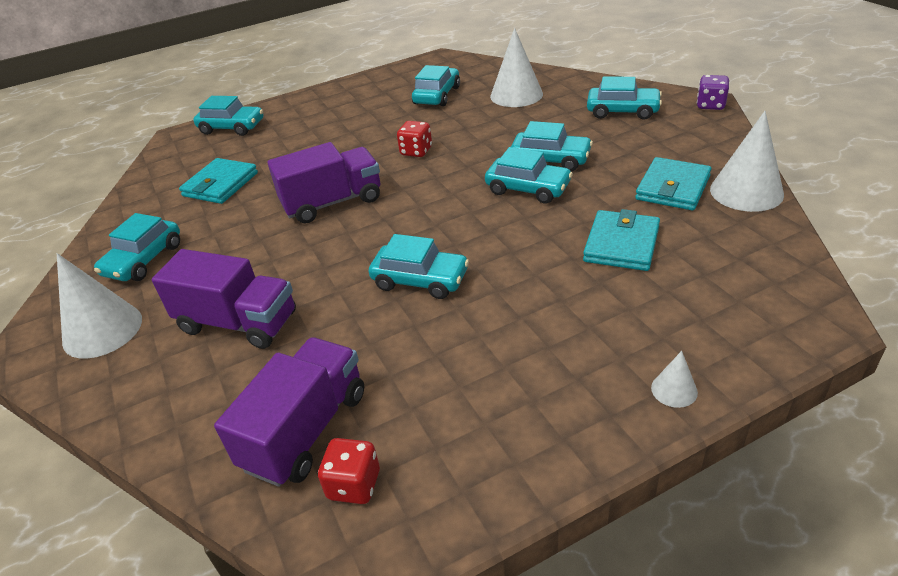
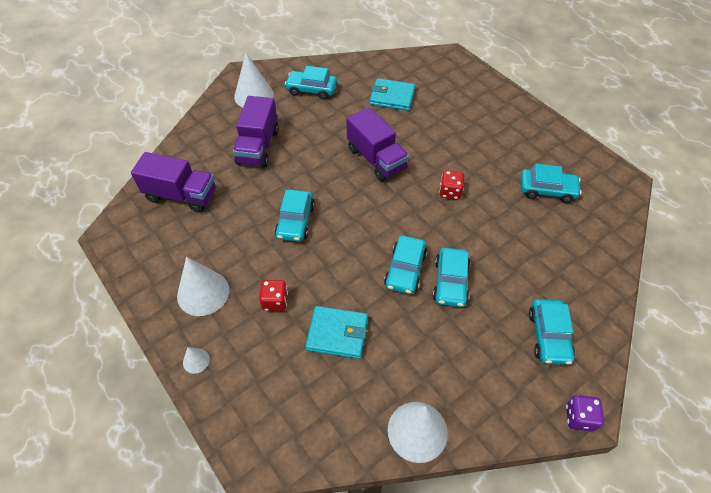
camera: 75 degrees right, 15 degrees up
turquoise car [193,96,263,136] -> none
red dice [318,438,380,504] -> red dice moved to [259,280,288,311]
white cone [490,28,543,107] -> white cone moved to [177,257,229,316]
turquoise wallet [635,157,712,211] -> none

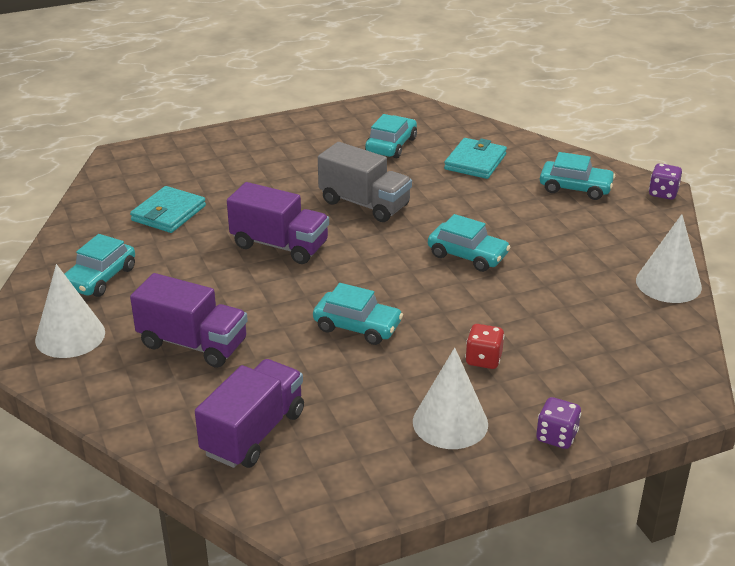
camera: 75 degrees left, 20 degrees down
white cone [183,347,210,374] -> purple dice [536,397,581,449]
turquoise wallet [306,306,368,359] -> turquoise wallet moved to [444,138,507,179]
purple truck [346,107,409,181] -> purple truck turned 45 degrees clockwise [227,182,329,264]
turquoise car [433,247,470,307] -> none
red dice [439,170,464,200] -> grey truck [318,142,412,222]

